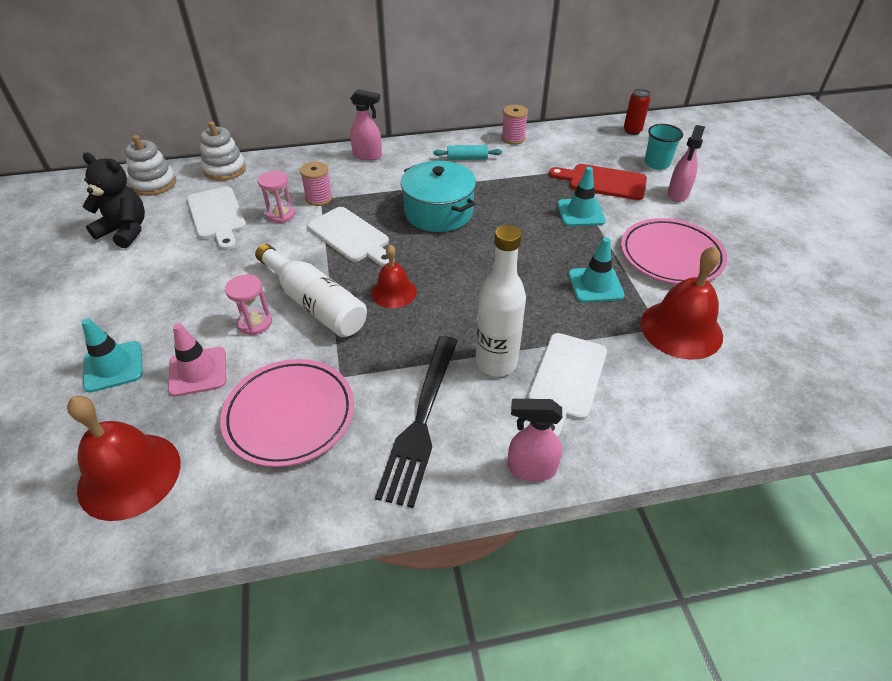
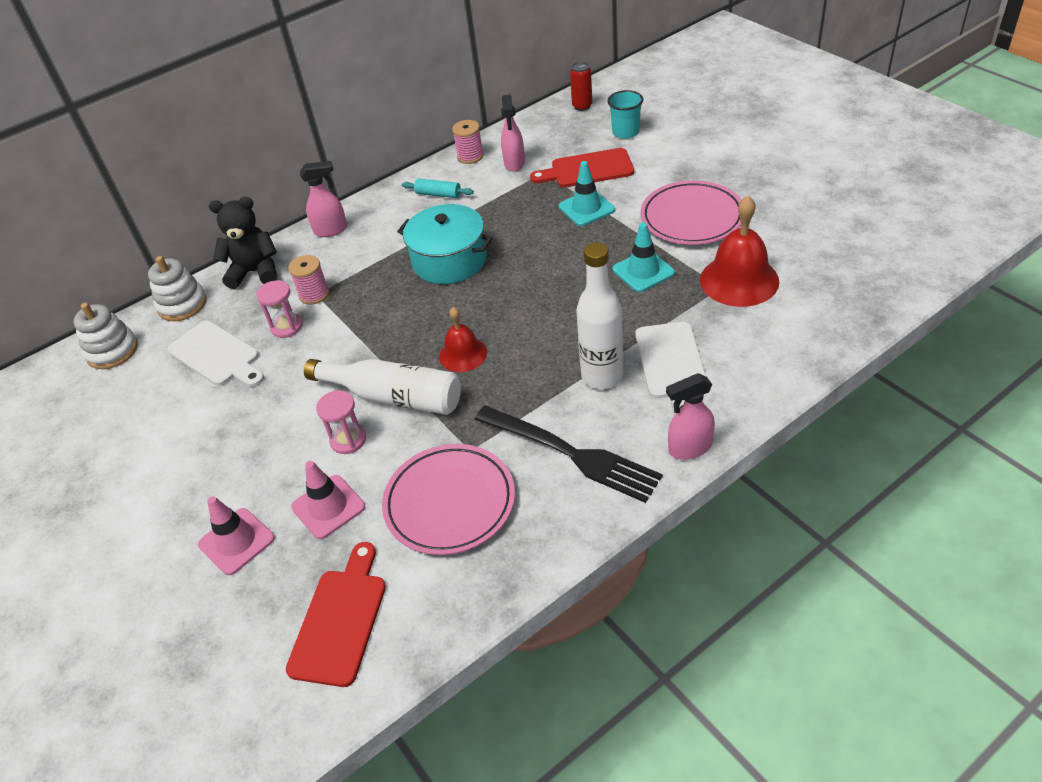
camera: 20 degrees left, 0 degrees up
red bell [67,396,181,521] -> red cutting board [286,542,386,687]
turquoise traffic cone [81,318,143,393] -> pink traffic cone [198,496,275,575]
black teddy bear [82,153,145,248] -> black teddy bear moved to [209,197,277,289]
white cutting board [307,207,389,267] -> none
black fork [375,336,458,508] -> black fork turned 45 degrees counterclockwise [475,406,663,503]
turquoise rolling pin [433,145,502,160] -> turquoise rolling pin turned 45 degrees clockwise [402,179,474,198]
pink spray bottle [668,125,705,202] -> pink spray bottle moved to [501,94,525,172]

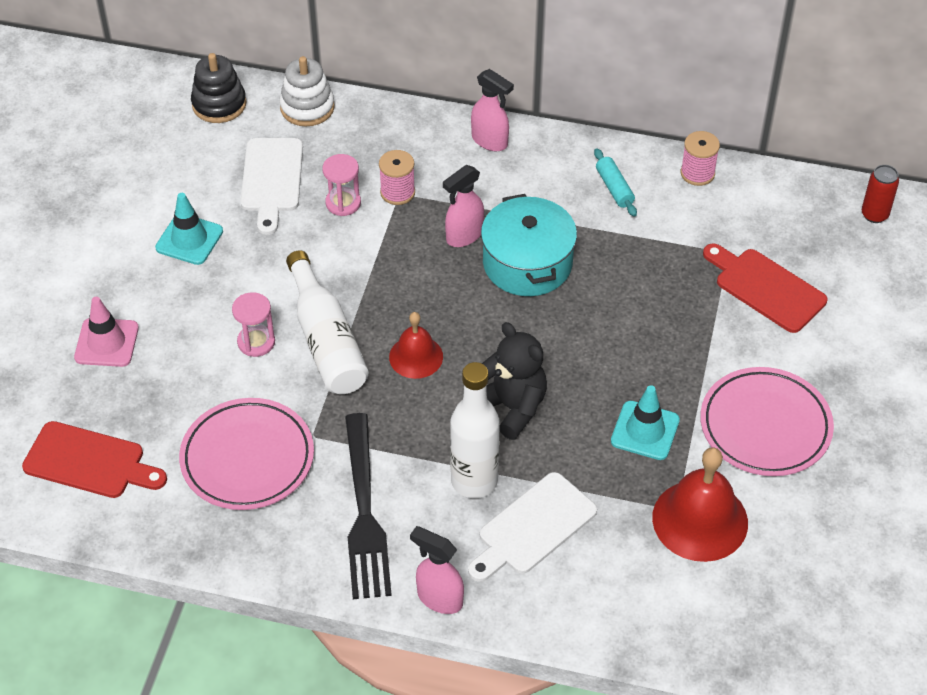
camera: 45 degrees right, 5 degrees up
white stacking toy [73,302,138,369] -> black stacking toy [191,53,246,123]
black teddy bear [209,197,277,289] -> black teddy bear moved to [482,322,547,440]
red cutting board [286,542,386,687] -> red cutting board turned 45 degrees clockwise [22,421,167,498]
pink traffic cone [291,461,365,539] -> none
pink spray bottle [501,94,525,172] -> pink spray bottle moved to [443,165,484,247]
turquoise traffic cone [559,161,615,226] -> turquoise traffic cone moved to [155,193,223,265]
turquoise cup [607,90,643,139] -> none

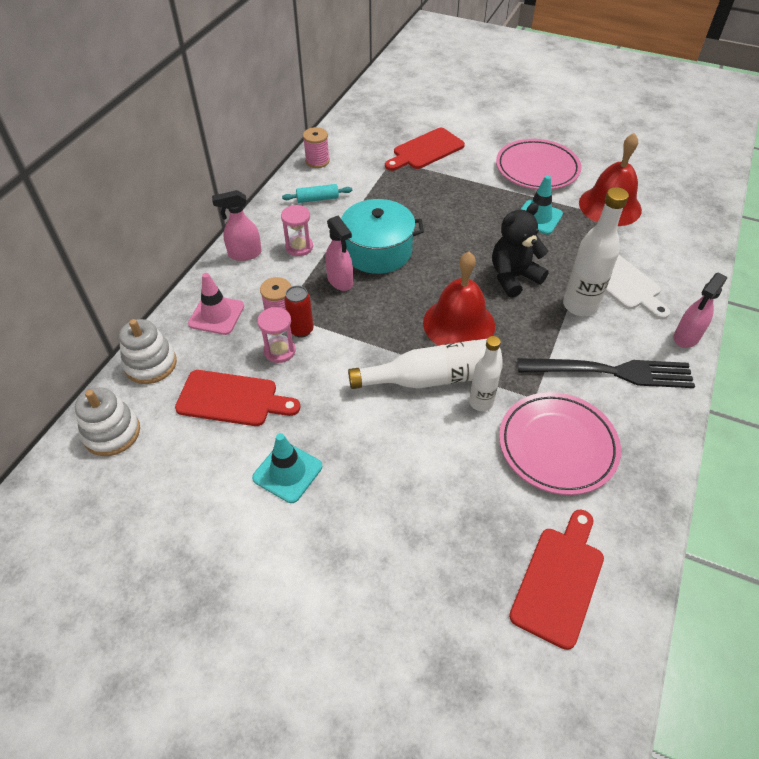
camera: 80 degrees left, 0 degrees up
pink traffic cone [74,297,139,367] -> pink traffic cone moved to [188,273,244,335]
black stacking toy [191,53,246,123] -> white stacking toy [75,387,140,456]
pink hourglass [232,292,275,357] -> pink hourglass moved to [281,205,313,256]
white cutting board [241,138,303,235] -> red cutting board [175,370,300,426]
red bell [389,312,443,379] -> red bell [423,252,495,346], size x1.65
pink spray bottle [471,69,514,151] -> pink spray bottle turned 150 degrees counterclockwise [212,190,262,261]
red can [862,165,899,223] -> red can moved to [284,286,313,338]
none -> white bottle [469,336,501,411]

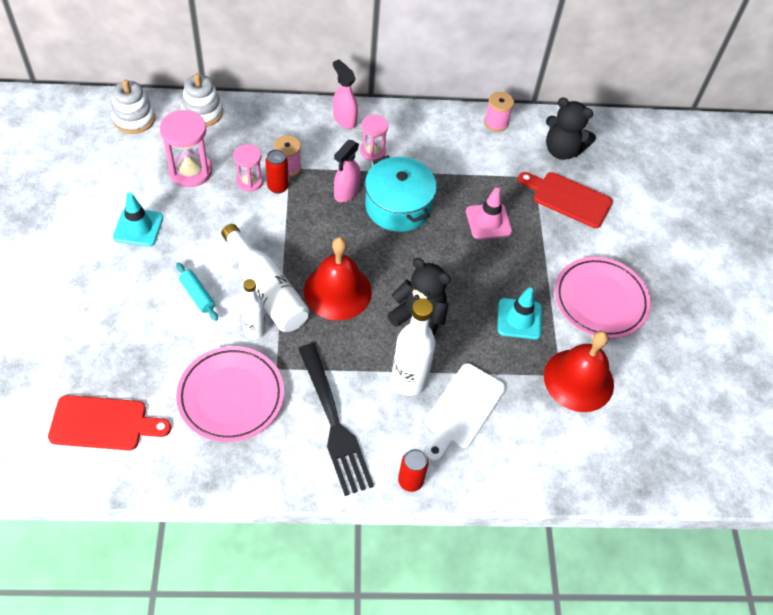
camera: 60 degrees right, 5 degrees up
red cutting board [175,370,300,426] -> pink hourglass [160,110,212,187]
pink traffic cone [188,273,244,335] -> pink traffic cone moved to [466,188,512,239]
turquoise rolling pin [282,184,352,203] -> turquoise rolling pin moved to [176,263,218,321]
pink spray bottle [674,273,727,348] -> red can [398,449,429,492]
none -> black teddy bear [546,97,596,160]

